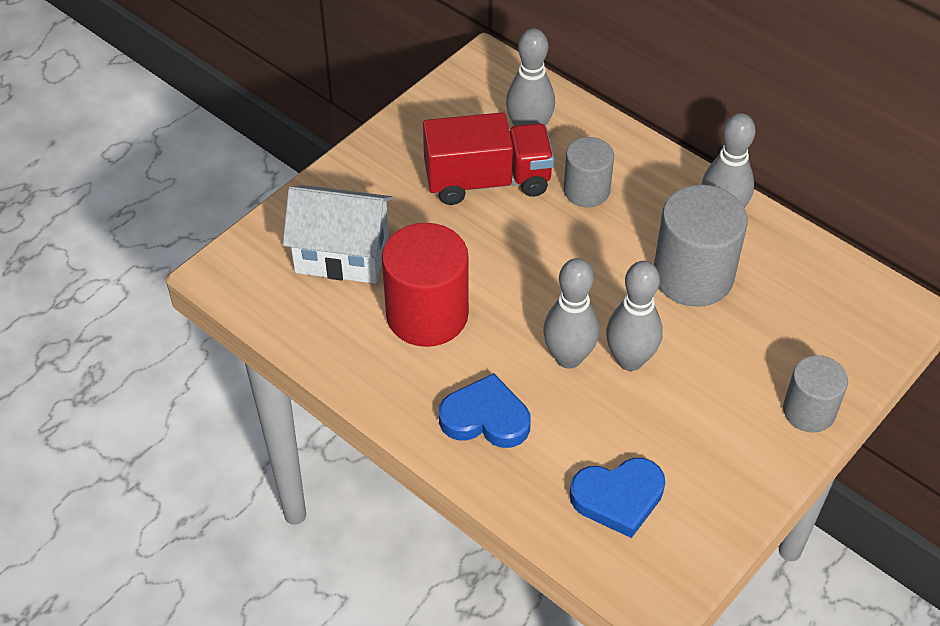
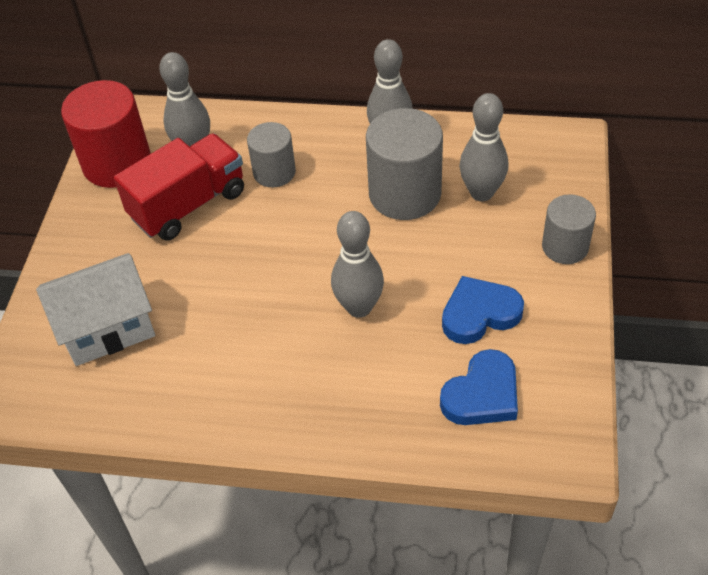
camera: 30 degrees left, 0 degrees up
red cylinder [382,223,469,347] -> red cylinder moved to [61,80,151,188]
blue heart [439,373,531,448] -> blue heart moved to [442,276,524,344]
grey bowling pin [606,261,663,371] -> grey bowling pin moved to [459,93,508,201]

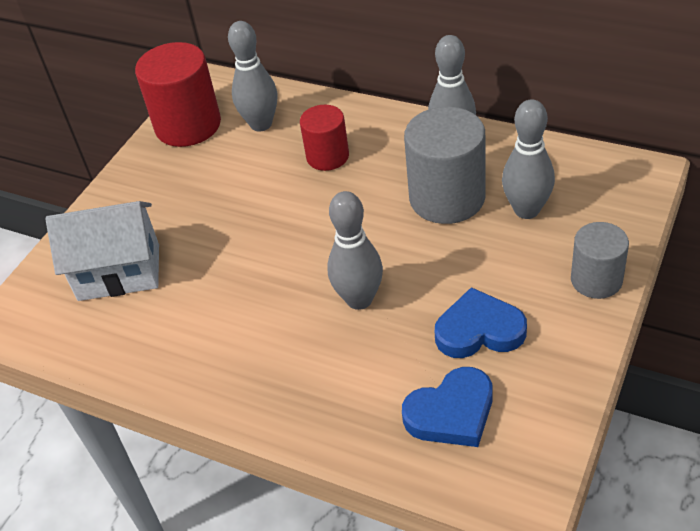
camera: 20 degrees right, 5 degrees down
red truck [114,133,244,241] -> none
grey cylinder [247,122,296,187] -> red cylinder [300,105,349,171]

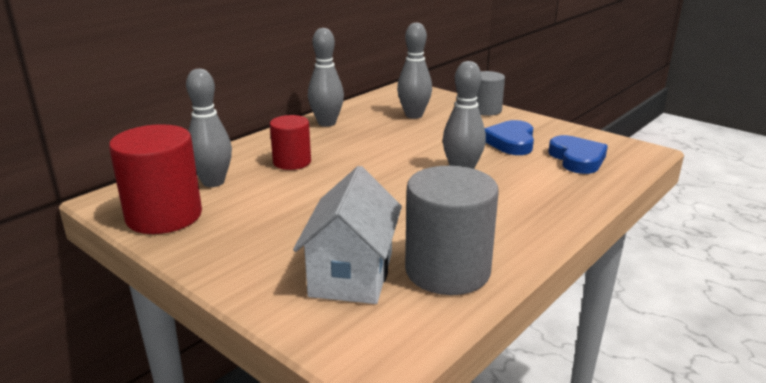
camera: 80 degrees left, 20 degrees down
grey cylinder [404,107,485,224] -> grey cylinder moved to [405,166,499,295]

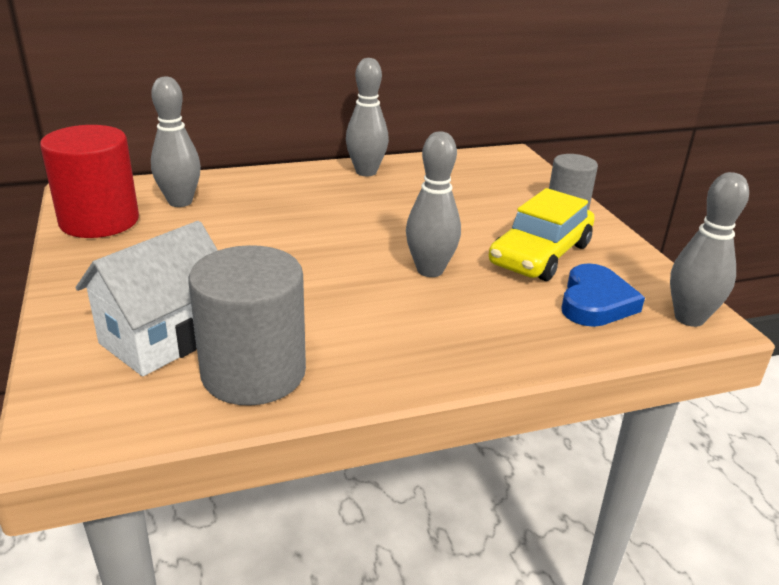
camera: 30 degrees right, 5 degrees up
red cylinder [270,115,311,170] -> none
grey bowling pin [397,22,432,119] -> grey bowling pin moved to [670,172,749,327]
blue heart [485,120,534,155] -> yellow car [489,188,595,281]

